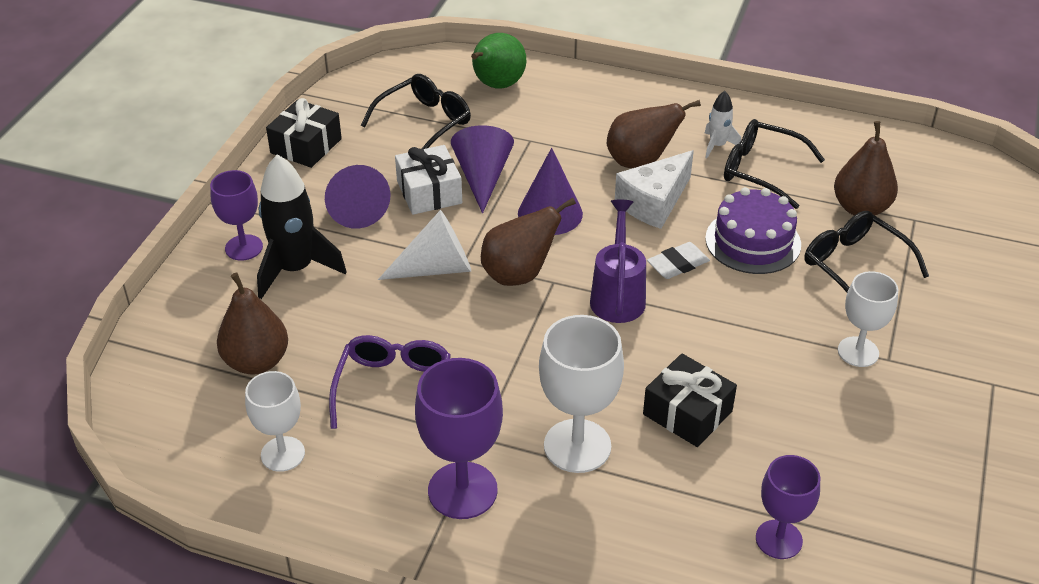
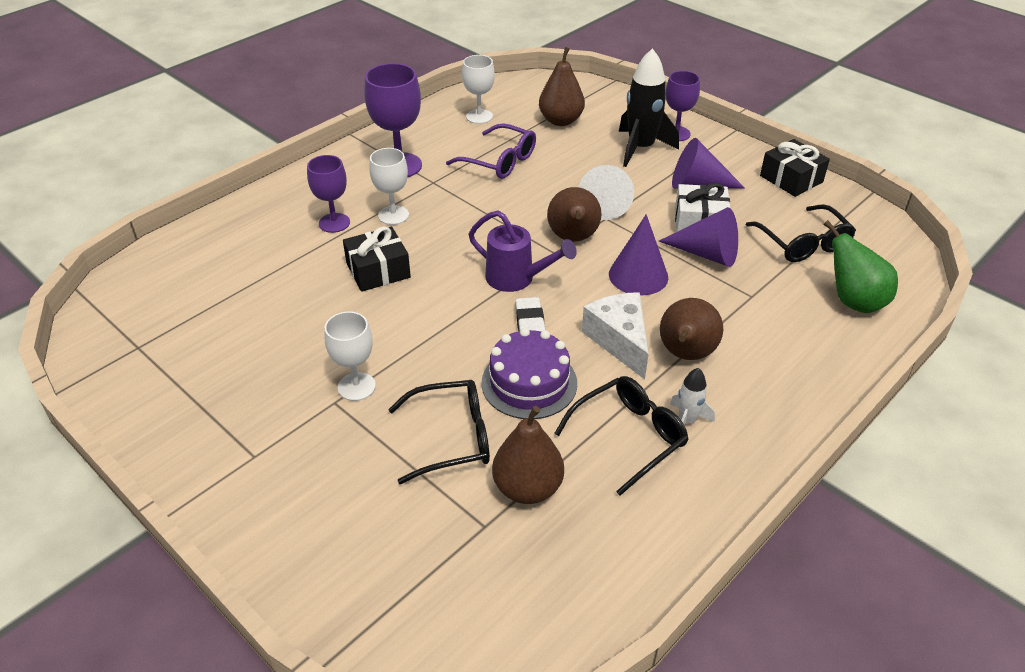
camera: 115 degrees right, 0 degrees up
white goblet [539,315,624,473] -> white goblet [369,148,409,225], size x0.65
purple goblet [756,455,820,559] -> purple goblet moved to [307,155,350,233]

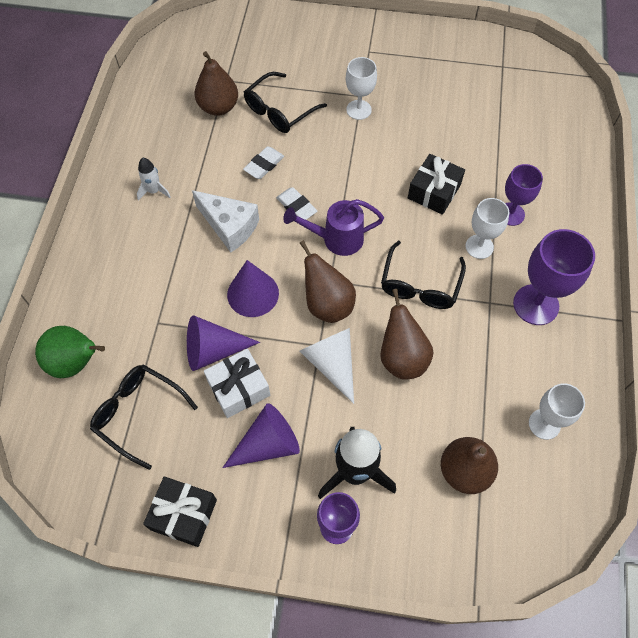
camera: 145 degrees right, 20 degrees up
purple glasses [446,123,536,179] -> none
purple cake [481,328,577,419] -> white eraser [243,146,284,179]
black glasses [554,376,688,496] -> black glasses moved to [381,240,466,309]
brown pear [660,298,723,360] -> brown pear moved to [380,289,433,379]

